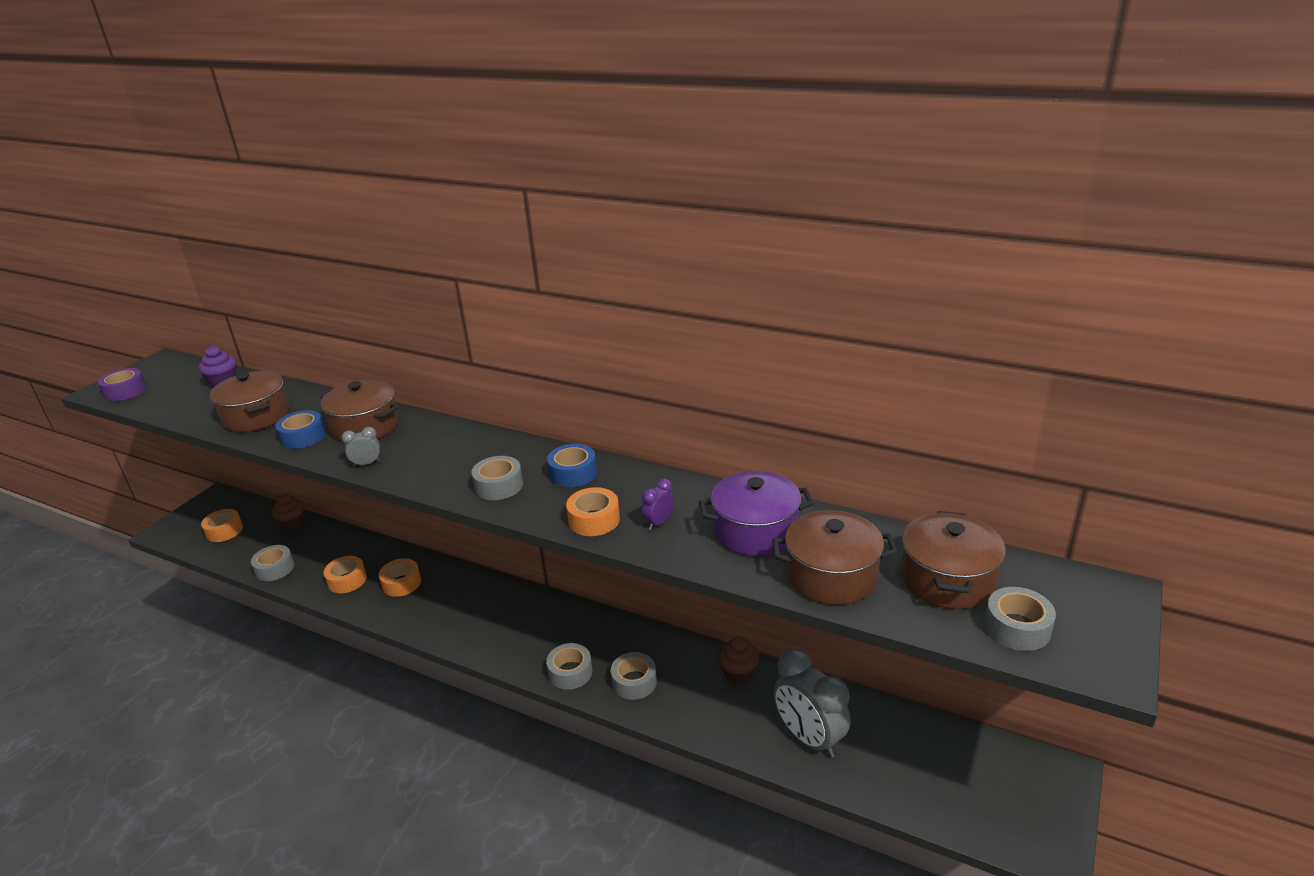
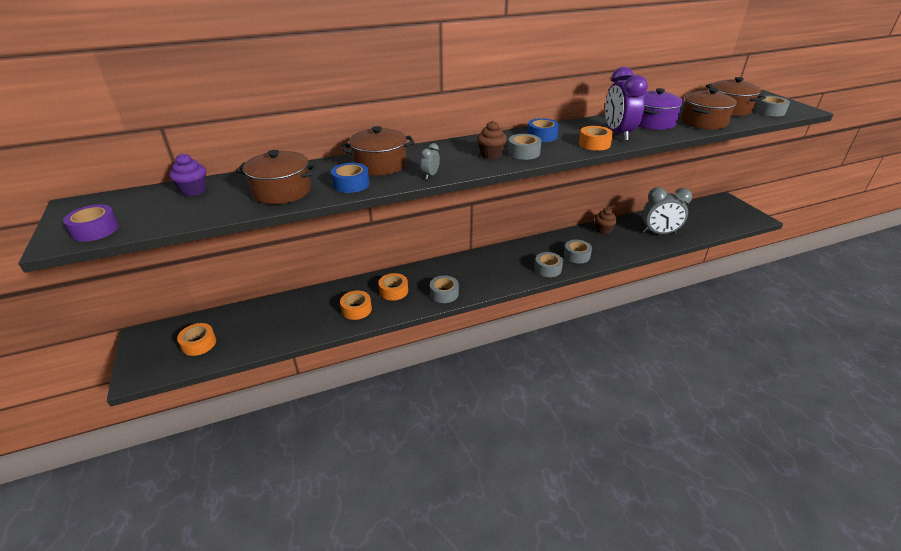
camera: 50 degrees left, 5 degrees up
grey tape [251,545,294,581] -> grey tape moved to [430,276,459,303]
brown cupcake [271,493,305,531] -> brown cupcake moved to [477,121,507,159]
purple clock [642,478,674,530] -> purple clock [605,67,648,141], size x2.28

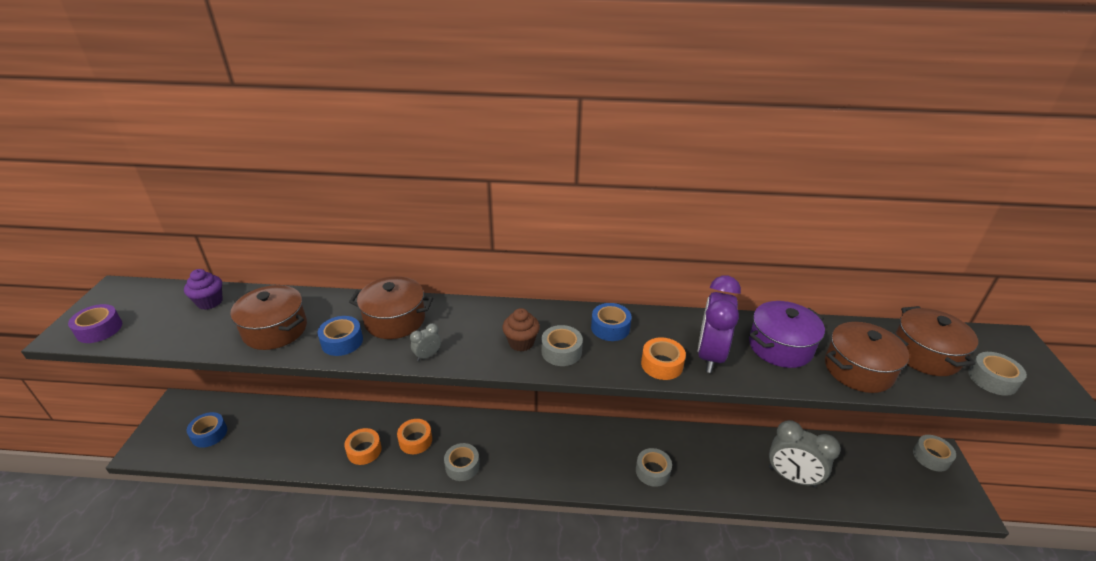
camera: 25 degrees right, 0 degrees up
orange tape [177,323,216,356] -> blue tape [187,412,227,448]
grey tape [534,252,563,277] -> grey tape moved to [913,435,956,472]
brown cupcake [595,207,618,235] -> none

